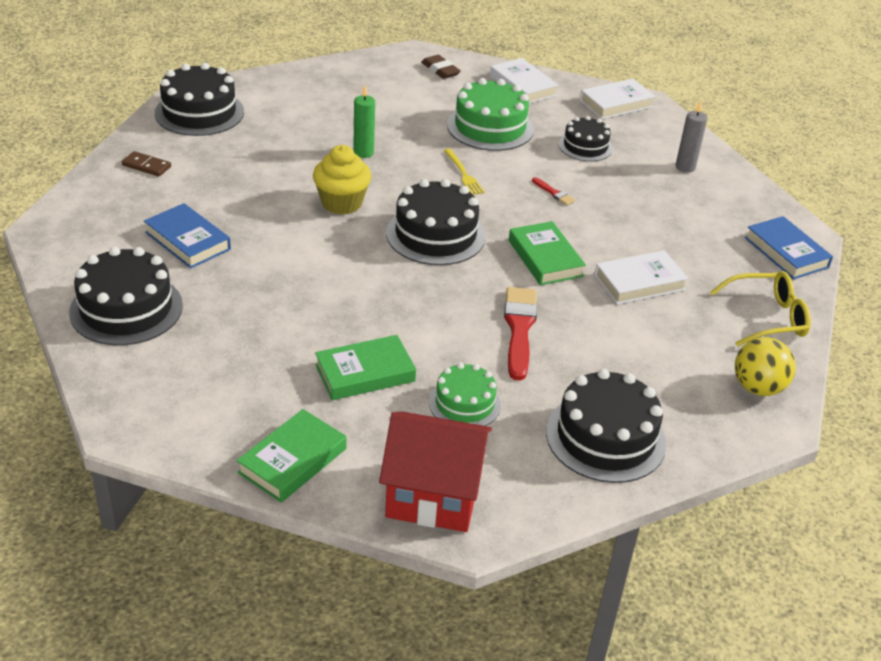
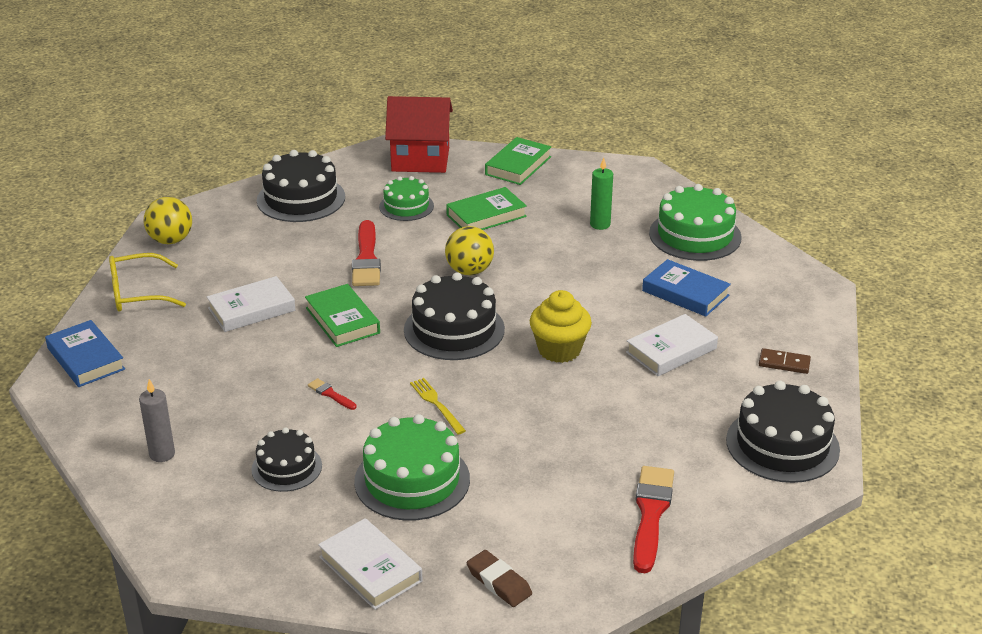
camera: 175 degrees right, 5 degrees down
black cake [69,247,183,345] -> green cake [649,184,742,261]
green candle [353,85,375,158] -> green candle moved to [590,158,613,230]
white book [580,79,656,119] -> white book moved to [626,314,718,376]
none -> yellow ball [445,226,494,275]
none -> red brush [633,466,674,573]

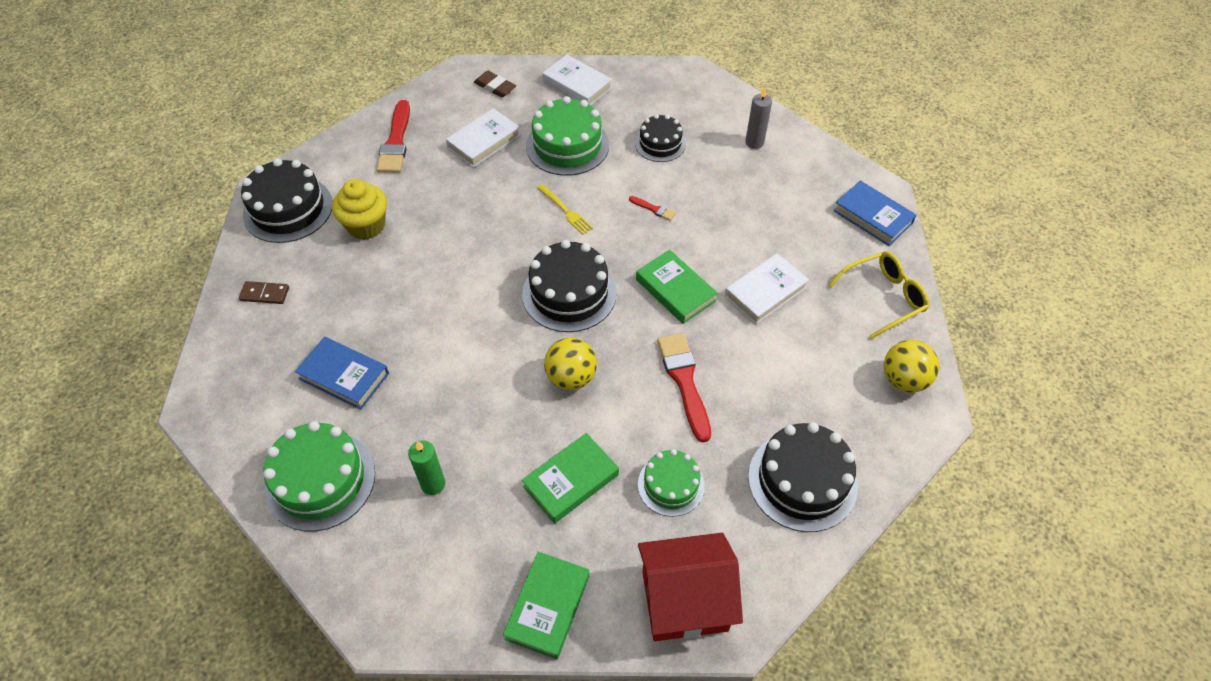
camera: 170 degrees right, 20 degrees up
yellow cupcake [530,290,592,363] -> yellow cupcake moved to [332,179,387,240]
white book [626,314,718,376] -> white book moved to [446,108,520,168]

